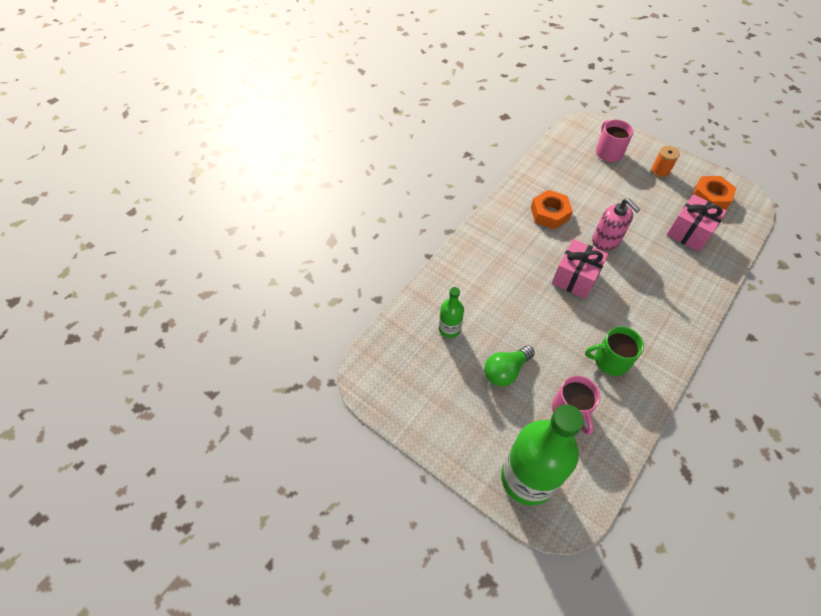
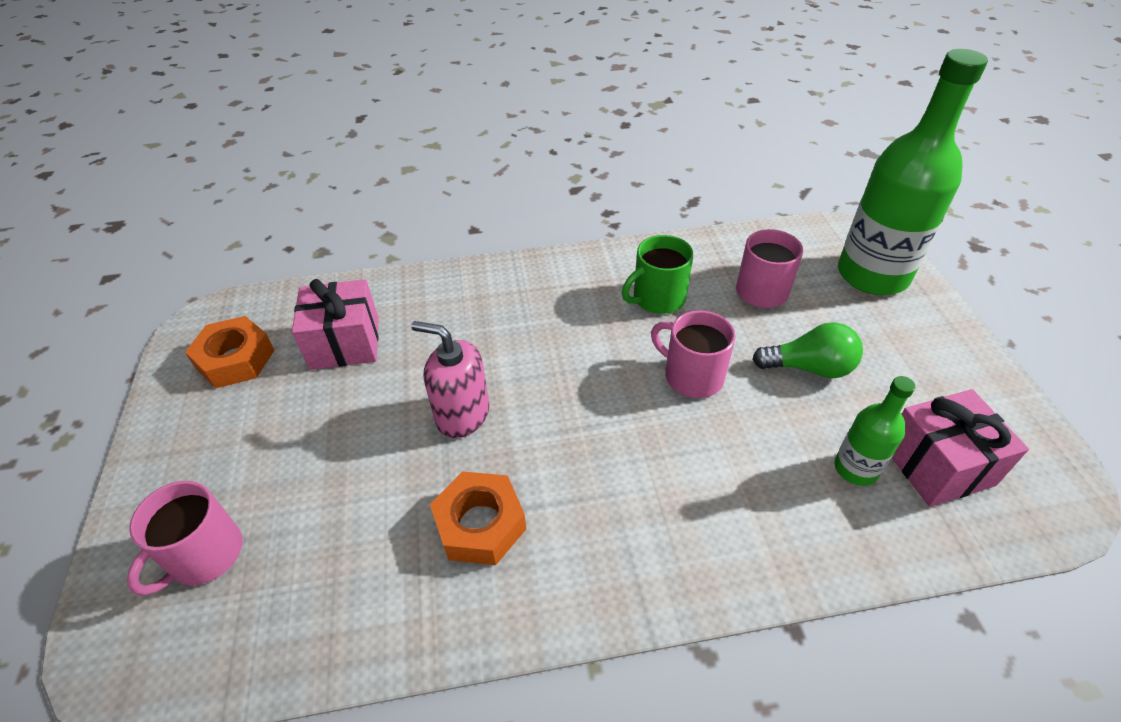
camera: 135 degrees left, 10 degrees down
pink gift [552,239,608,299] -> pink gift moved to [892,389,1029,507]
green mug [585,326,644,376] -> green mug turned 105 degrees clockwise [622,235,694,314]
pink soap dispenser [592,198,641,251] -> pink soap dispenser turned 75 degrees counterclockwise [411,321,489,438]
orange spool [651,146,680,178] -> none
none -> pink mug [651,310,736,398]

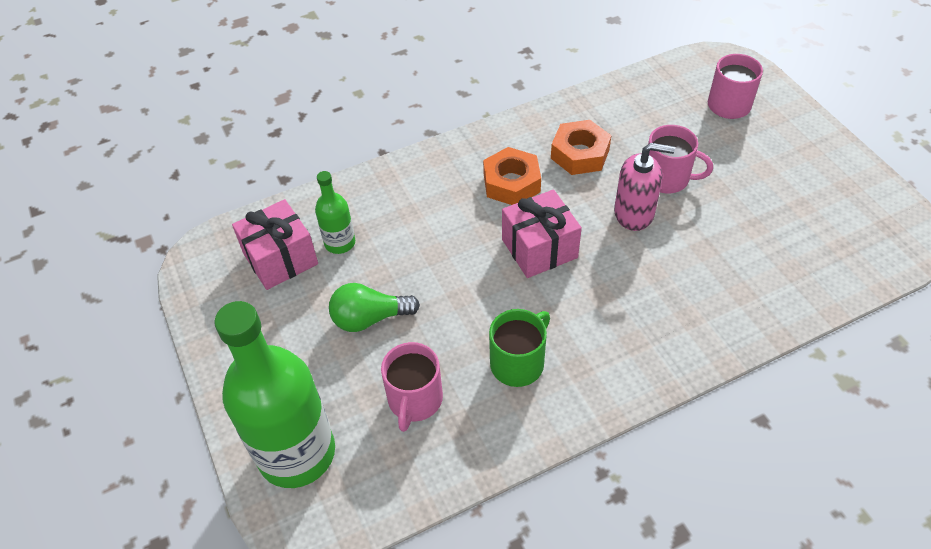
camera: 165 degrees right, 5 degrees up
orange nut [185,316,275,388] -> orange nut moved to [483,147,541,205]
pink gift [292,279,379,370] -> pink gift moved to [502,189,582,278]
pink mug [651,310,736,398] -> pink mug moved to [648,125,713,193]

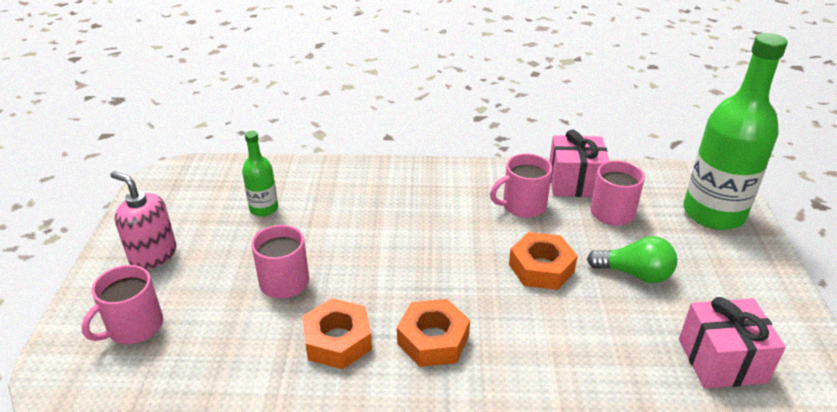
camera: 155 degrees left, 15 degrees down
green bottle [315,171,355,254] -> green bottle moved to [242,131,278,217]
green mug [489,309,550,387] -> pink mug [490,154,552,218]
pink gift [502,189,582,278] -> pink gift moved to [549,130,609,197]
pink soap dispenser [614,143,675,231] -> pink soap dispenser moved to [110,171,176,270]
none -> orange nut [509,232,578,290]

